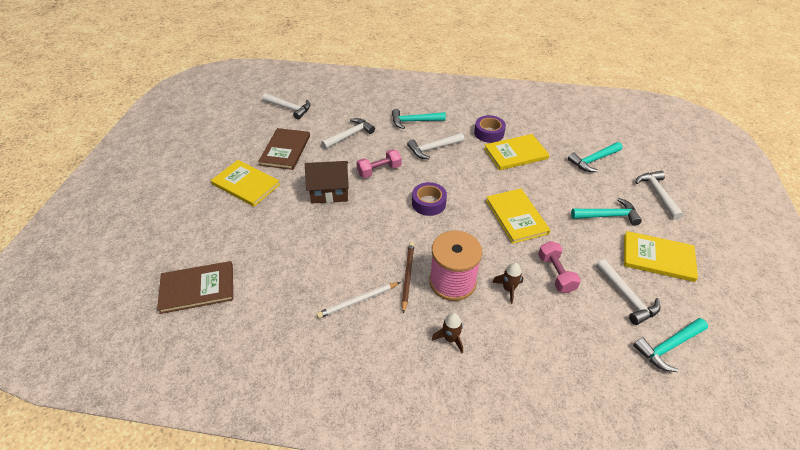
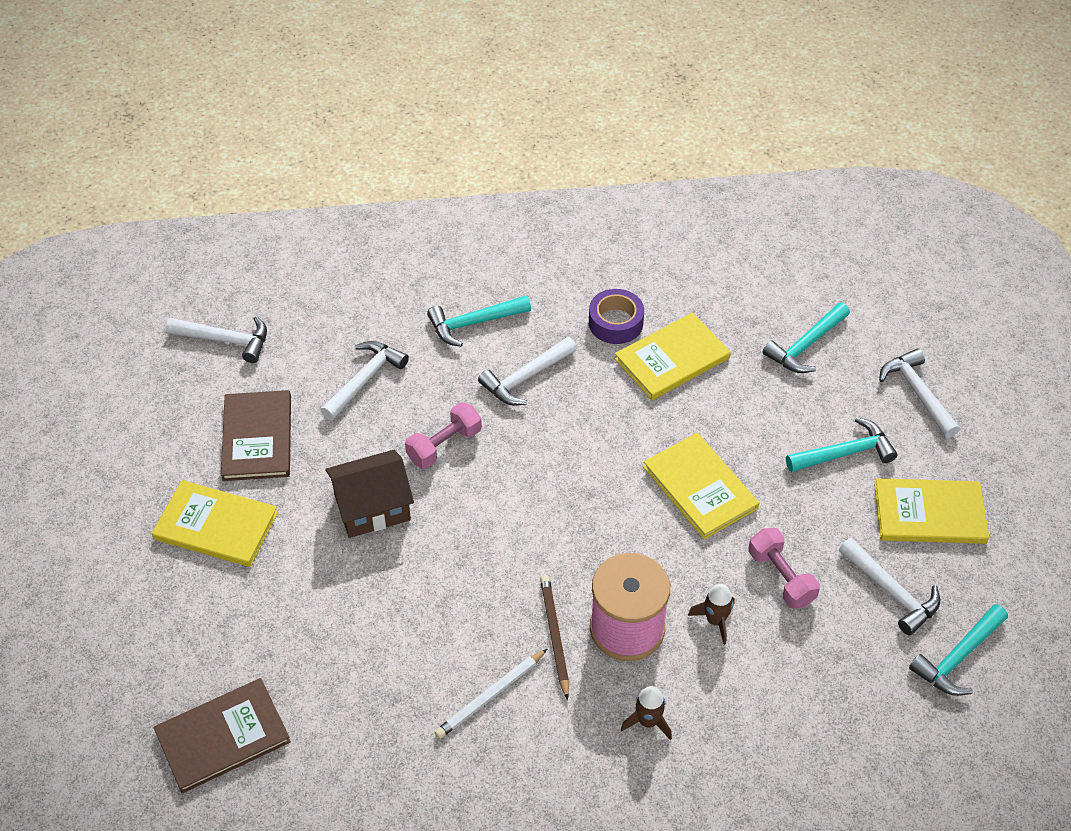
camera: 15 degrees left, 5 degrees up
purple tape [412,182,447,216] -> none

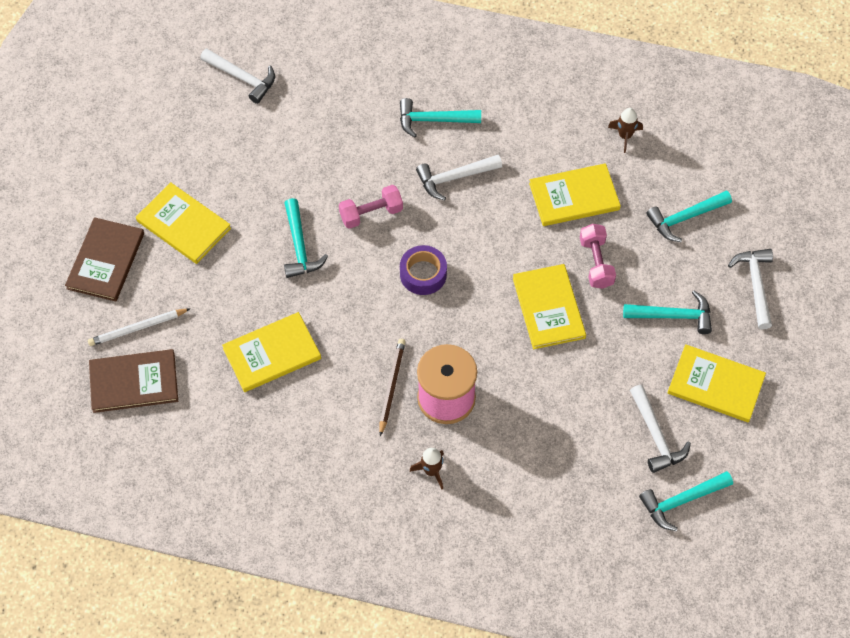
camera: 20 degrees right, 10 degrees up
brown book [221,390,291,481] -> brown book moved to [65,217,144,302]
white hammer [321,341,409,420] -> none
brown house [325,450,414,538] -> turquoise hammer [284,198,328,278]
white pencil [435,649,547,739] -> white pencil moved to [88,308,191,346]
purple tape [589,289,644,344] -> purple tape moved to [400,245,447,295]
brown rocket [688,584,735,645] -> brown rocket moved to [608,108,643,153]
pink dumbbell [748,527,820,609] -> pink dumbbell moved to [580,224,616,289]
none -> yellow book [222,312,321,392]

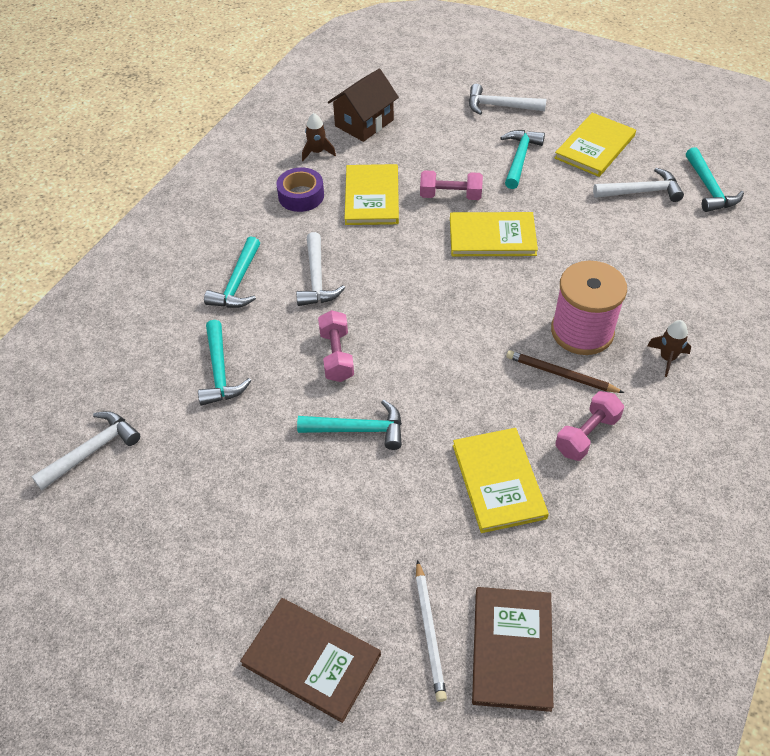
camera: 75 degrees left, 10 degrees down
yellow book [136,182,231,264] -> none
purple tape [400,245,447,295] -> purple tape moved to [276,168,324,212]
turquoise hammer [646,190,732,242] -> turquoise hammer moved to [198,320,251,406]
none -> brown house [328,69,399,142]
none -> pink dumbbell [555,391,624,461]

